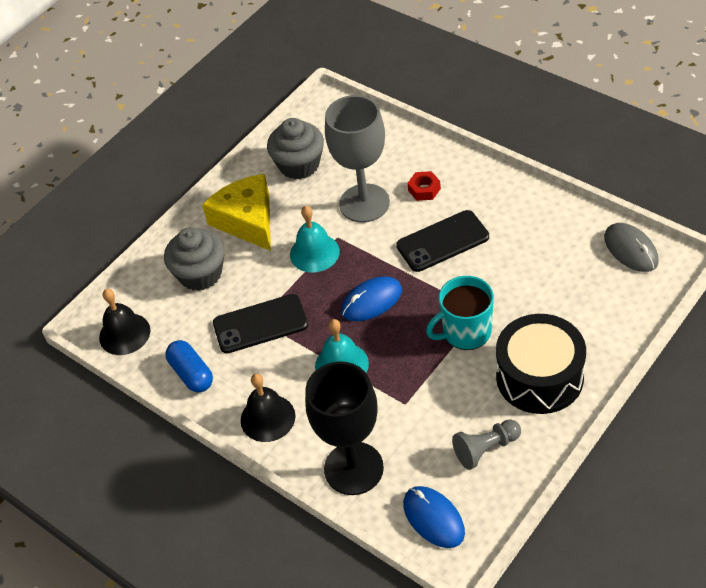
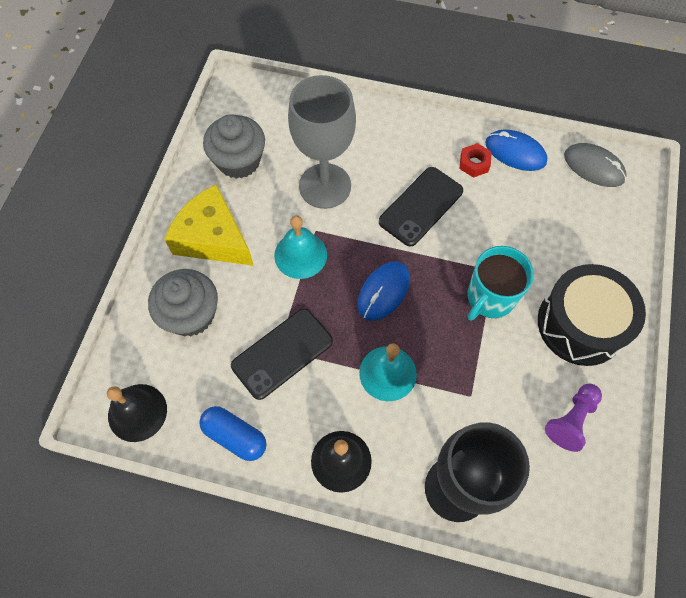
camera: 30 degrees left, 15 degrees up
blue mouse [403,486,465,548] -> blue mouse moved to [485,129,547,171]
red nut [408,171,441,201] -> red nut moved to [460,143,492,178]
grey pawn [452,419,521,470] -> purple pawn [545,384,602,452]

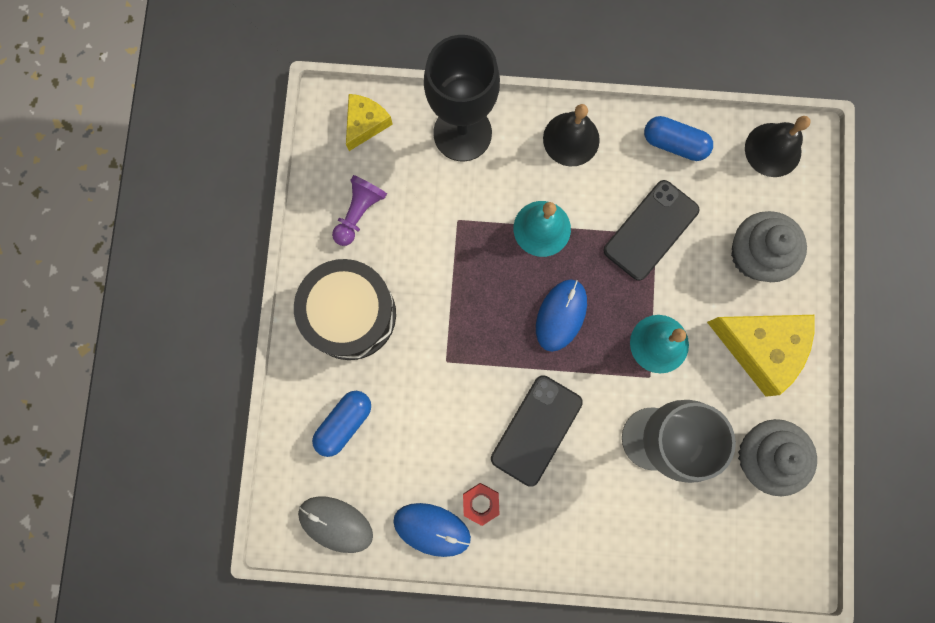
camera: 170 degrees right, 15 degrees up
turquoise mug [467,246,534,320] -> none
none -> blue capsule [312,391,371,457]
none -> yellow cheese [346,94,393,151]

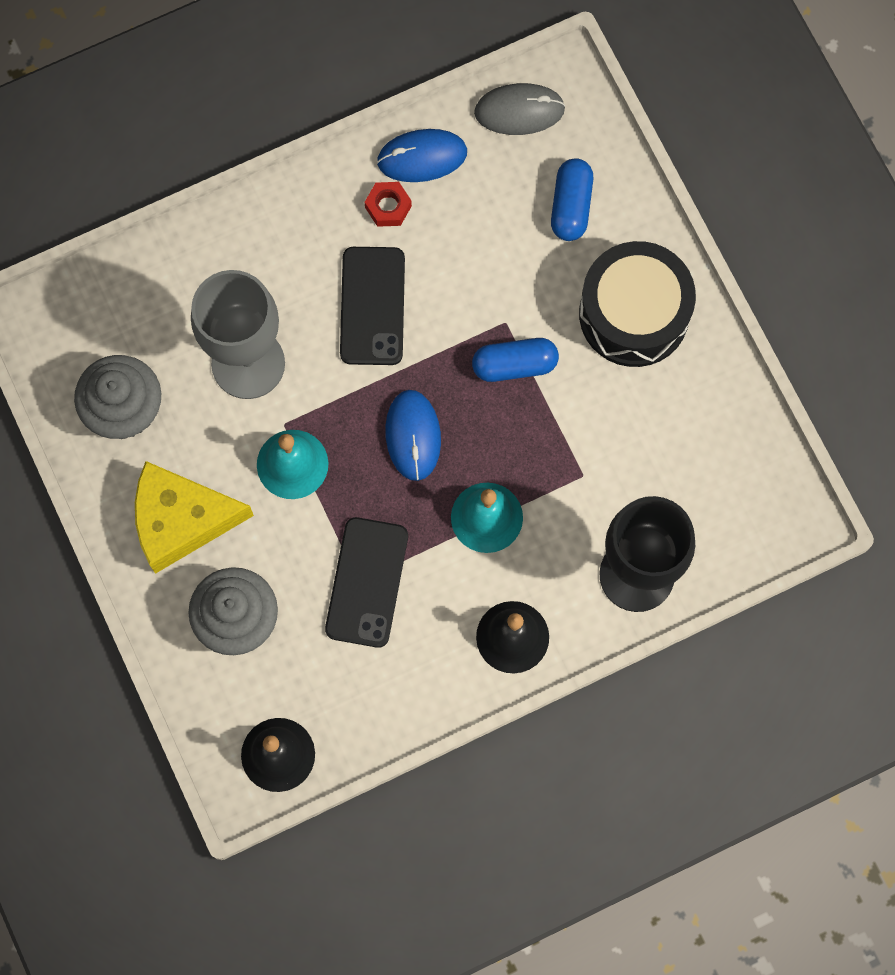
camera: 150 degrees right, 5 degrees down
purple pawn [332,175,387,246] -> none
yellow cheese [346,94,393,151] -> none
blue capsule [644,116,713,161] -> blue capsule moved to [472,338,559,382]

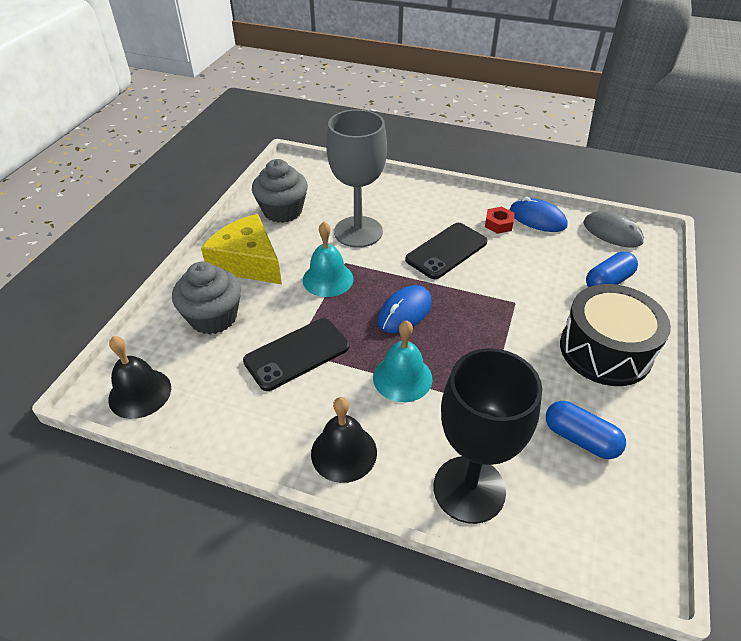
camera: 45 degrees right, 30 degrees down
blue capsule [472,338,559,382] -> blue capsule moved to [546,401,626,459]

